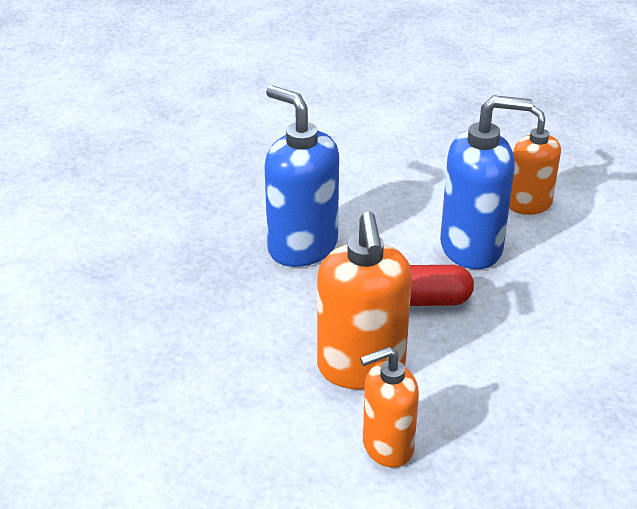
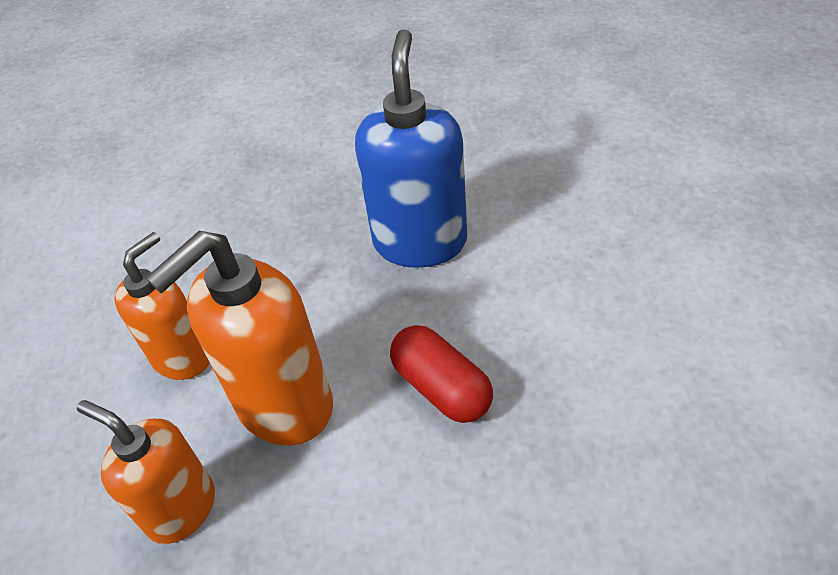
camera: 55 degrees right, 10 degrees up
blue soap dispenser [440,95,533,269] -> none
orange soap dispenser [509,105,561,215] -> orange soap dispenser moved to [114,232,210,380]

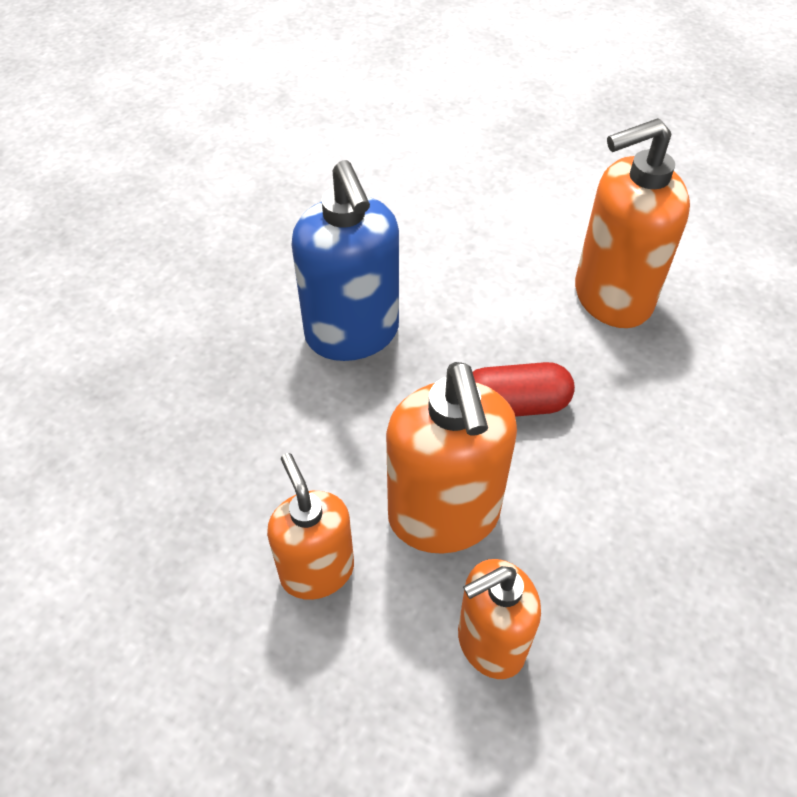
camera: 60 degrees left, 5 degrees up
blue soap dispenser [355,29,467,268] -> blue soap dispenser turned 150 degrees counterclockwise [291,160,399,361]
none -> orange soap dispenser [575,118,690,328]

